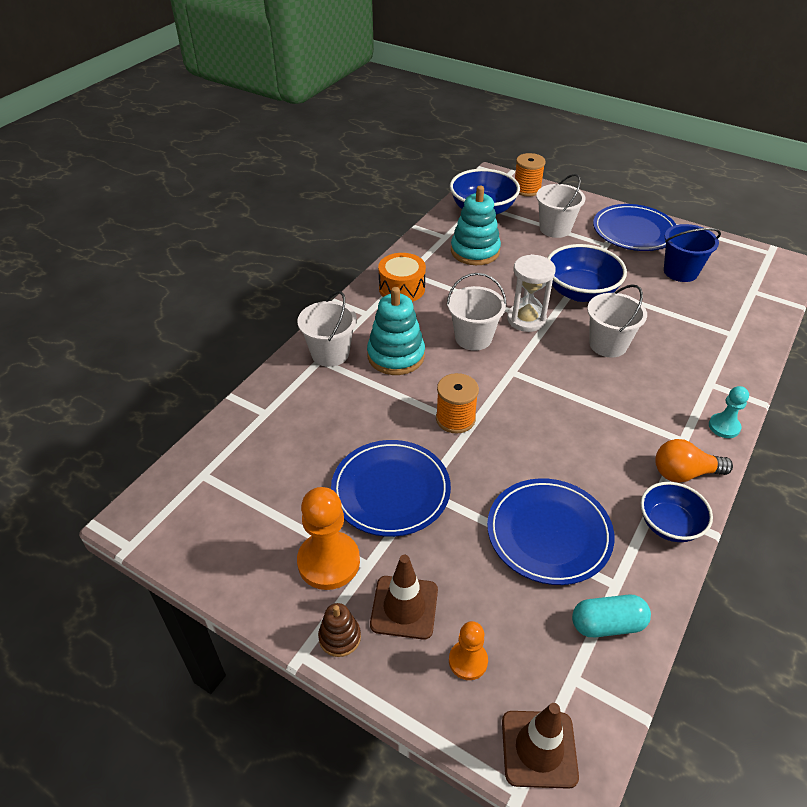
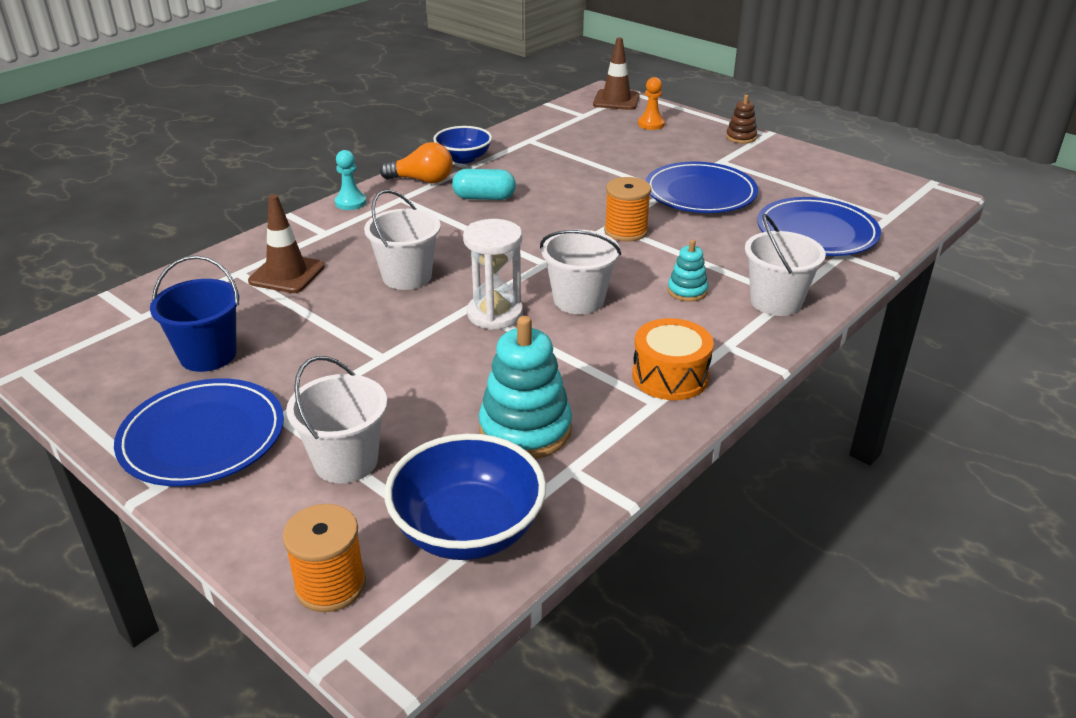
camera: 170 degrees left, 10 degrees down
orange pawn [297,487,360,590] -> none
turquoise stacking toy [367,287,425,375] -> turquoise stacking toy [668,240,708,302], size x0.52
brown traffic cone [370,555,438,640] -> brown traffic cone moved to [248,195,325,293]
blue plate [487,478,614,585] -> blue plate moved to [757,197,881,256]
blue bowl [547,244,627,302] -> none
turquoise capsule [572,595,651,637] -> turquoise capsule moved to [452,169,516,200]

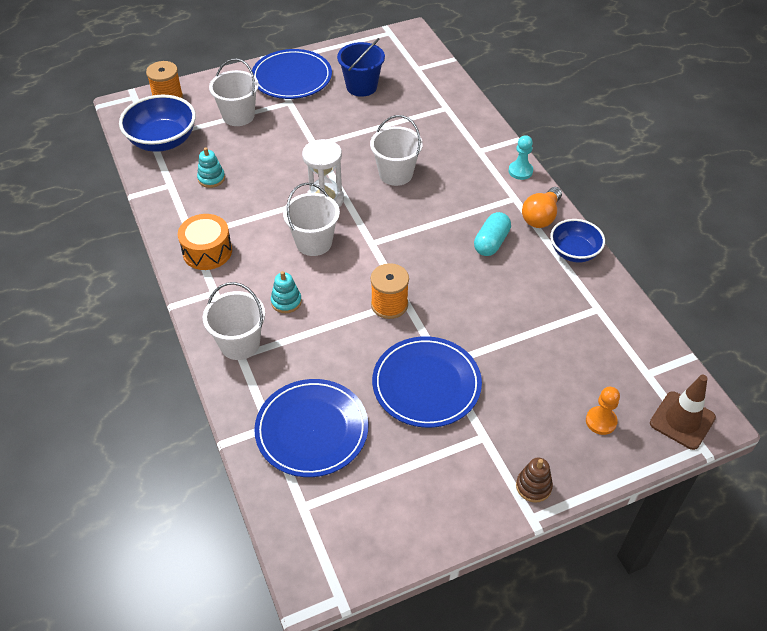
camera: 115 degrees right, 15 degrees up
brown traffic cone [248,195,325,293] -> none
turquoise stacking toy [479,316,572,459] -> turquoise stacking toy [197,147,225,188], size x0.52

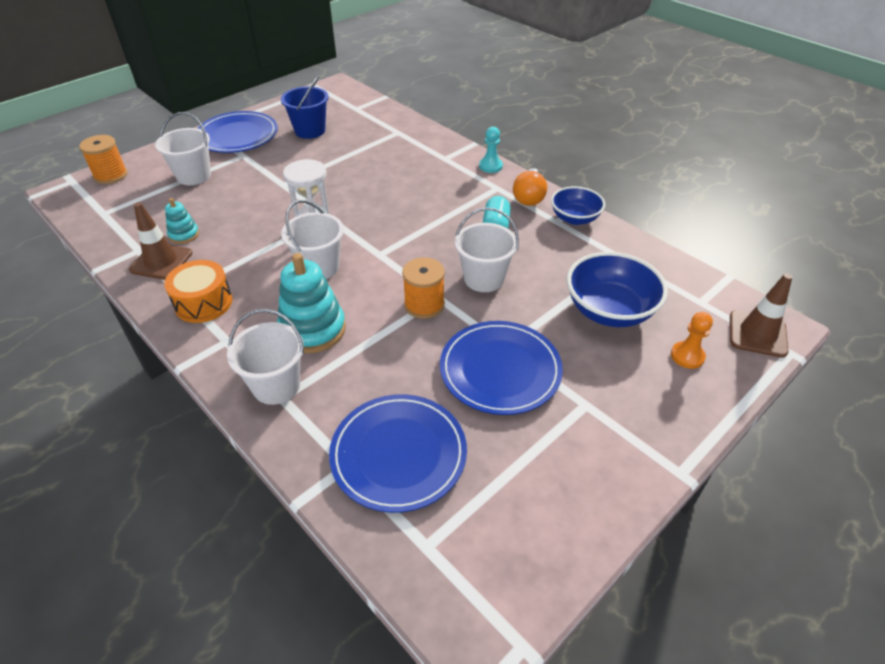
camera: 20 degrees left, 5 degrees down
blue bowl [119,95,196,152] -> blue bowl moved to [567,252,668,327]
turquoise stacking toy [271,271,302,313] -> turquoise stacking toy [277,253,346,353], size x1.91
white bucket [370,115,423,186] -> white bucket moved to [455,208,519,292]
brown stacking toy [516,458,553,503] -> none
none -> brown traffic cone [129,202,192,280]

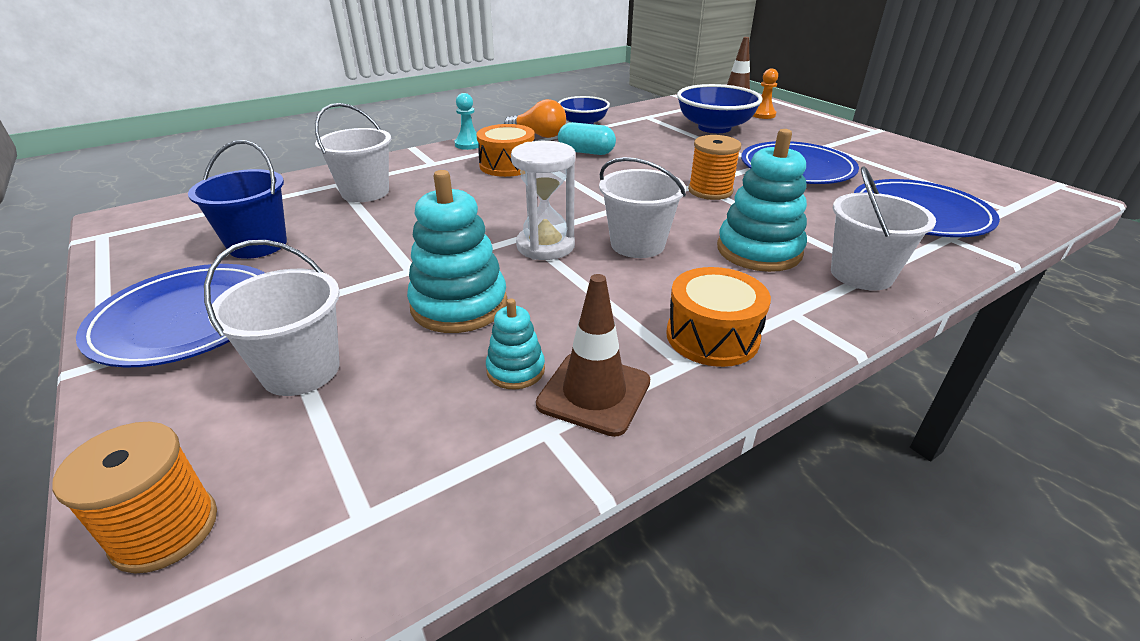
camera: 80 degrees left, 10 degrees down
white bucket [455,208,519,292] -> white bucket moved to [315,103,391,202]
none -> turquoise stacking toy [407,170,507,333]
none -> orange drum [476,124,535,177]

